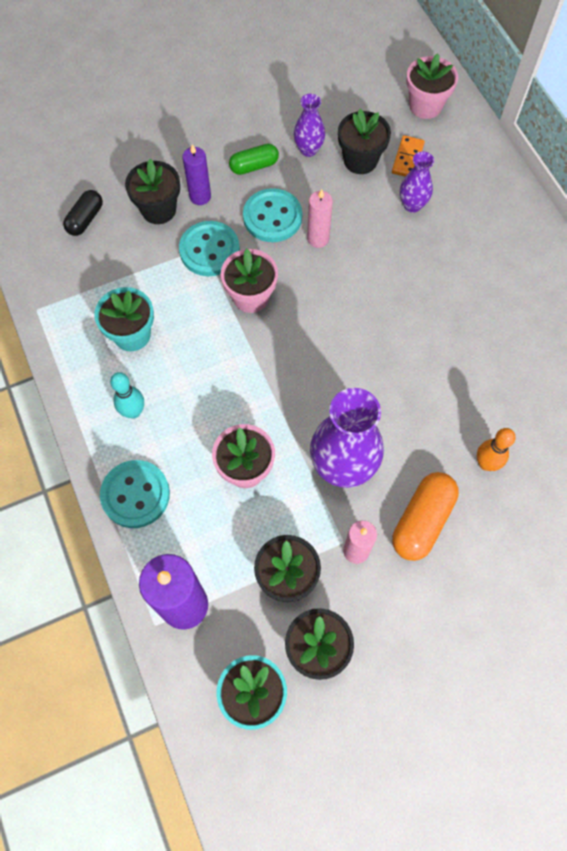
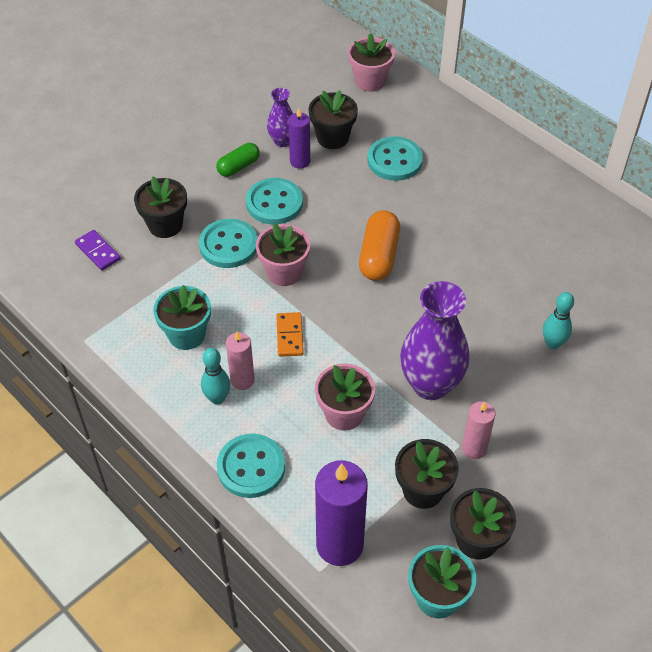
camera: 20 degrees left, 15 degrees down
black capsule [63,190,103,236] -> purple domino [75,230,121,271]
purple candle [183,144,211,205] -> purple candle moved to [288,108,310,169]
pink candle [307,189,333,248] -> pink candle moved to [226,331,255,390]
orange domino [392,135,425,177] -> orange domino moved to [276,312,304,357]
orange capsule [392,472,459,561] -> orange capsule moved to [359,210,400,281]
purple vase [400,151,434,213] -> turquoise button [367,136,423,181]
orange bowling pin [477,428,516,471] -> turquoise bowling pin [543,292,574,350]

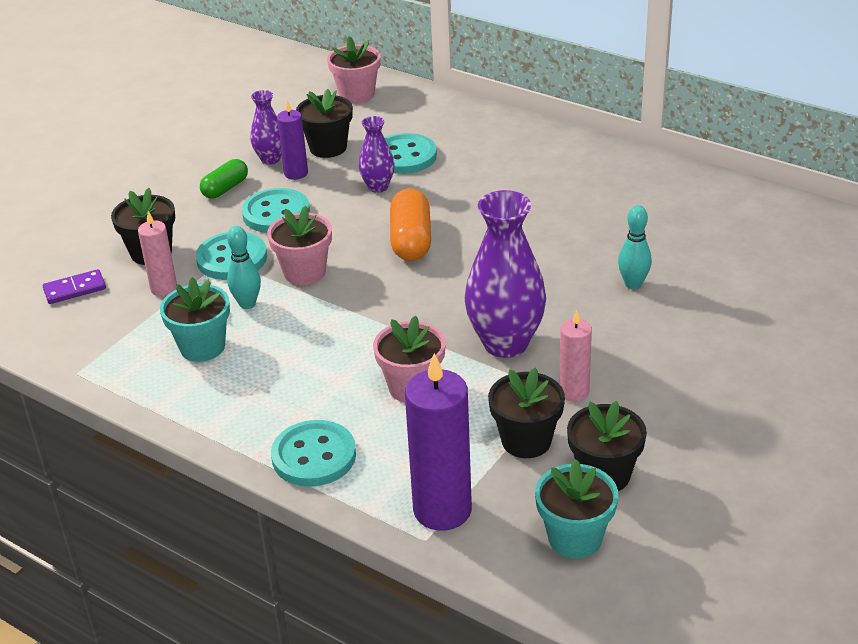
camera: 10 degrees left, 15 degrees down
purple domino [75,230,121,271] -> purple domino turned 60 degrees counterclockwise [43,269,106,304]
turquoise bowling pin [201,348,231,405] -> turquoise bowling pin moved to [227,226,261,309]
pink candle [226,331,255,390] -> pink candle moved to [138,211,177,296]
orange domino [276,312,304,357] -> none
none -> purple vase [358,116,395,193]

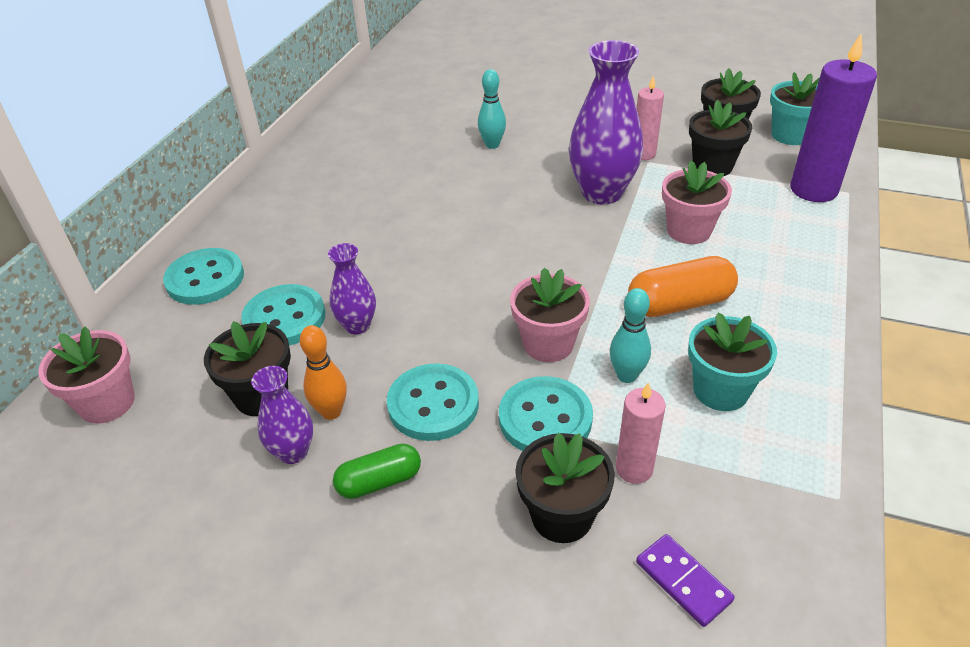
camera: 105 degrees left, 5 degrees up
green capsule [200,159,248,199] -> green capsule turned 45 degrees counterclockwise [333,443,421,499]
turquoise button [271,420,356,487] -> turquoise button moved to [163,248,244,305]
purple candle [277,100,308,180] -> orange bowling pin [300,325,347,420]
orange capsule [390,188,431,261] -> orange capsule moved to [628,256,738,317]

